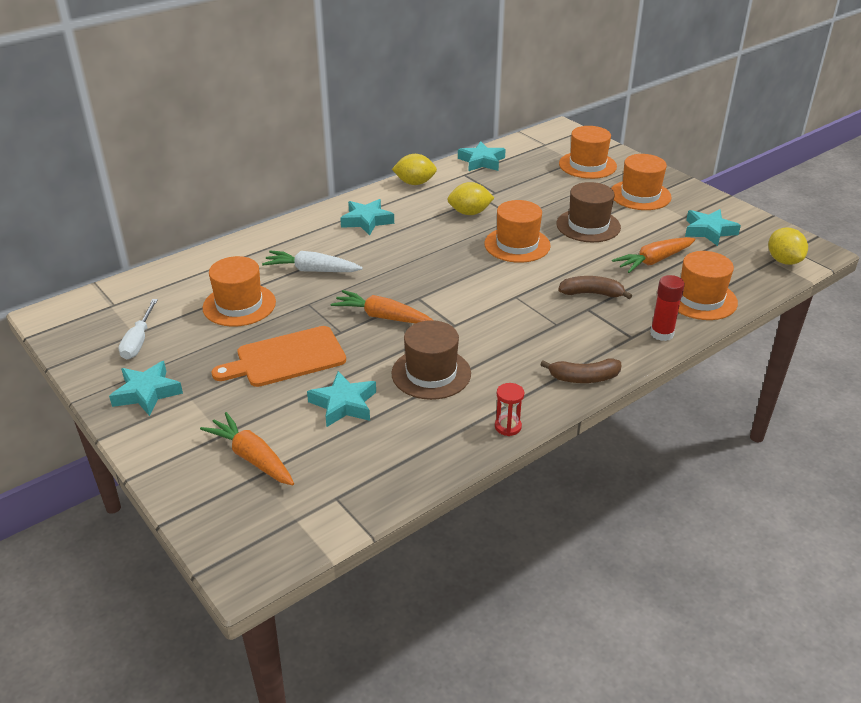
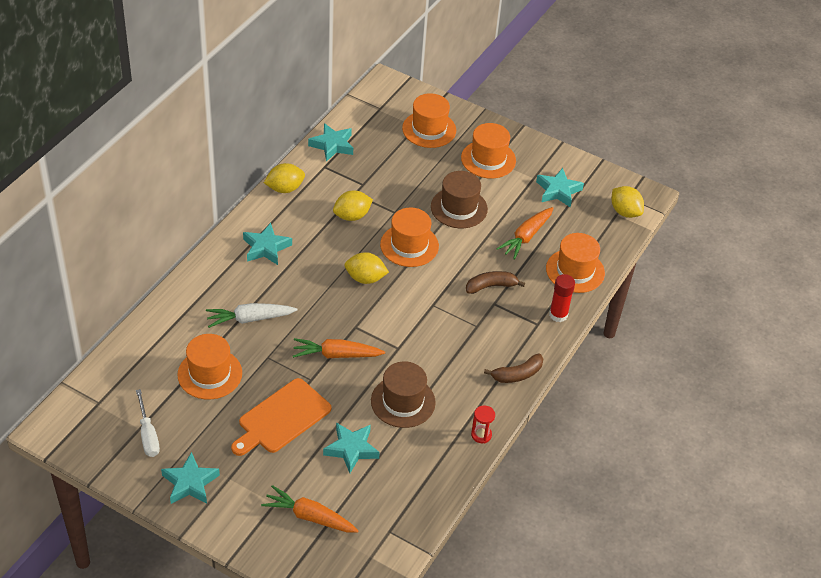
camera: 25 degrees left, 10 degrees up
none -> yellow lemon [344,252,389,284]

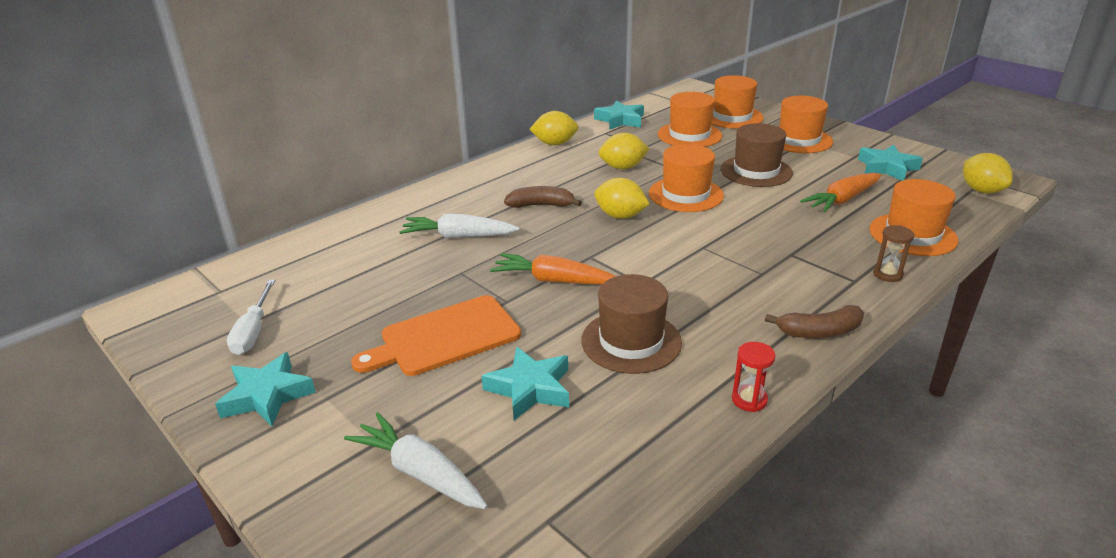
camera: 20 degrees right, 15 degrees down
orange hat [177,334,242,400] -> orange hat moved to [658,92,722,147]
turquoise star [243,223,292,265] -> none
orange carrot [261,485,359,532] -> white carrot [344,412,488,509]
brown banana [466,271,525,294] -> brown banana moved to [504,186,582,208]
red glue stick [549,274,575,322] -> brown hourglass [873,225,914,282]

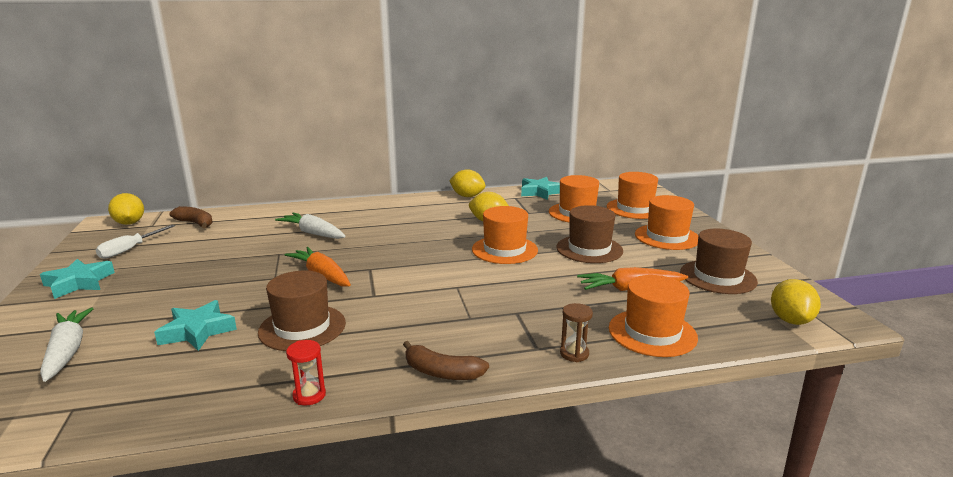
camera: 30 degrees right, 10 degrees down
orange cutting board [351,295,521,376] -> none
brown banana [504,186,582,208] -> brown banana moved to [170,206,213,229]
yellow lemon [594,178,649,219] -> yellow lemon moved to [108,193,144,225]
turquoise star [858,145,923,181] -> brown hat [680,229,758,294]

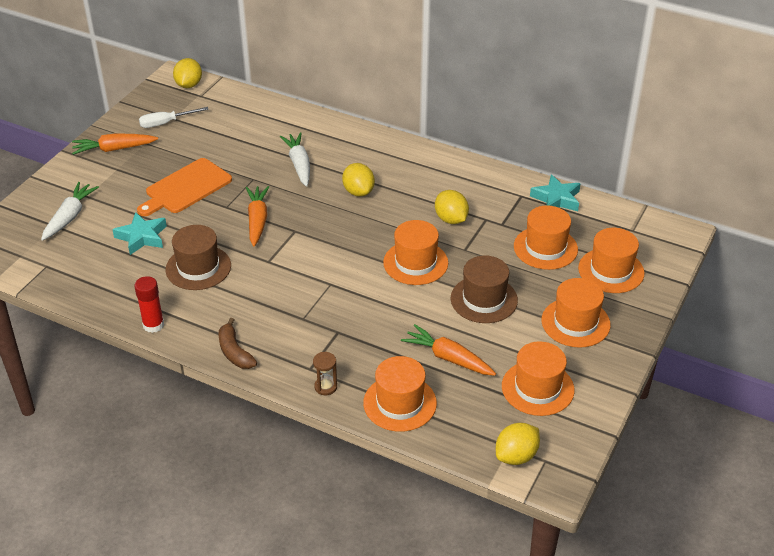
camera: 40 degrees right, 20 degrees up
turquoise star [40,259,115,299] -> orange carrot [72,133,158,155]
brown banana [170,206,213,229] -> none
red hourglass [286,340,326,406] -> red glue stick [134,276,164,333]
yellow lemon [449,169,485,197] -> yellow lemon moved to [342,163,375,197]
brown hat [680,229,758,294] -> orange hat [502,341,575,416]
none -> orange cutting board [137,158,232,216]

